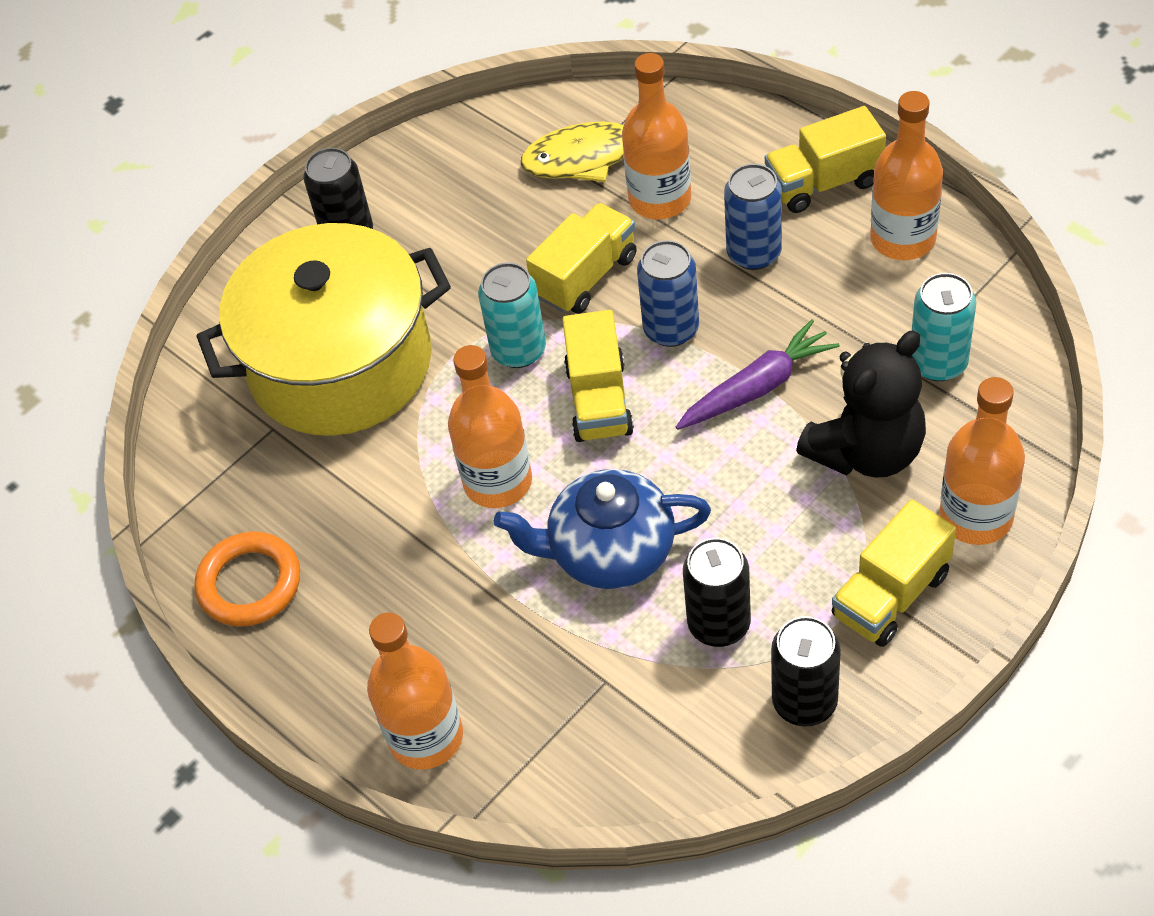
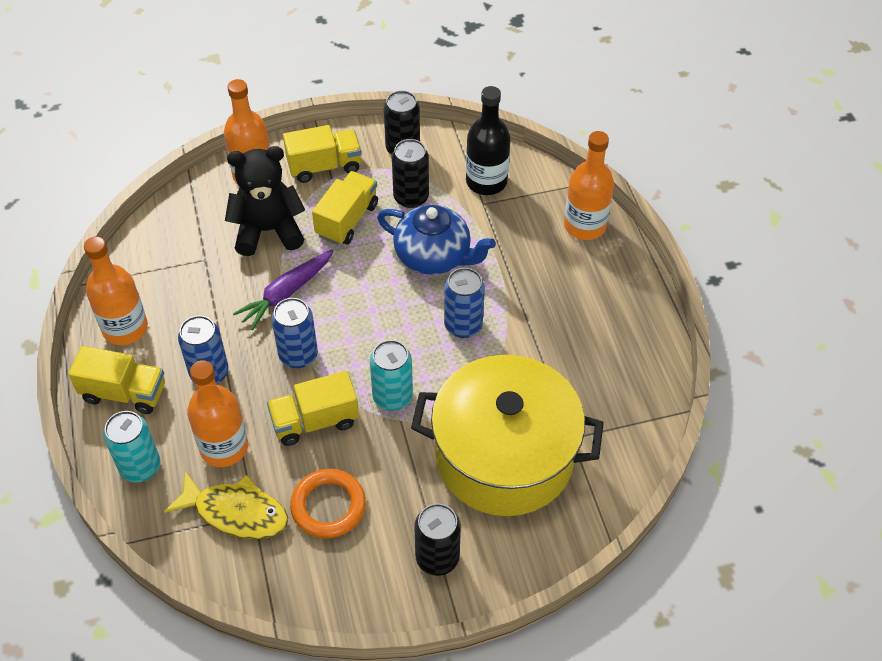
camera: 155 degrees left, 0 degrees up
orange ring [195,531,300,627] -> orange ring moved to [290,469,366,538]
orange bottle [448,345,532,508] -> blue can [444,268,485,338]
yellow truck [562,310,634,442] -> yellow truck moved to [312,171,378,245]
purple carrot [676,319,840,430] -> purple carrot turned 45 degrees counterclockwise [233,250,333,330]
turquoise can [912,273,976,381] -> turquoise can moved to [103,411,160,483]
none -> black bottle [466,86,511,195]

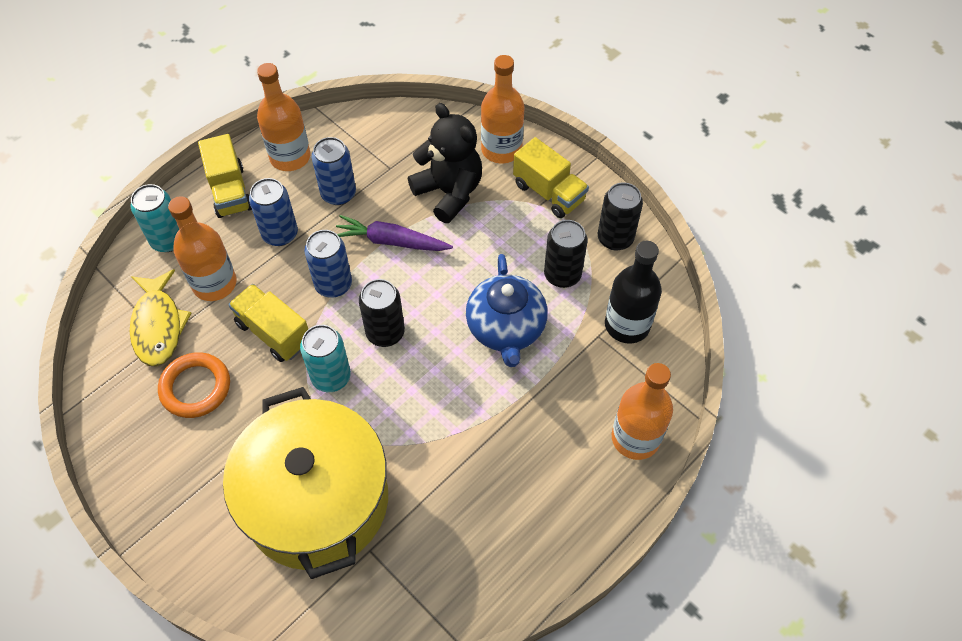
camera: 60 degrees right, 5 degrees up
yellow truck [312,171,378,245] -> none
black can [414,503,461,576] -> black can moved to [359,279,405,347]
blue can [444,268,485,338] -> blue can moved to [312,137,356,205]

